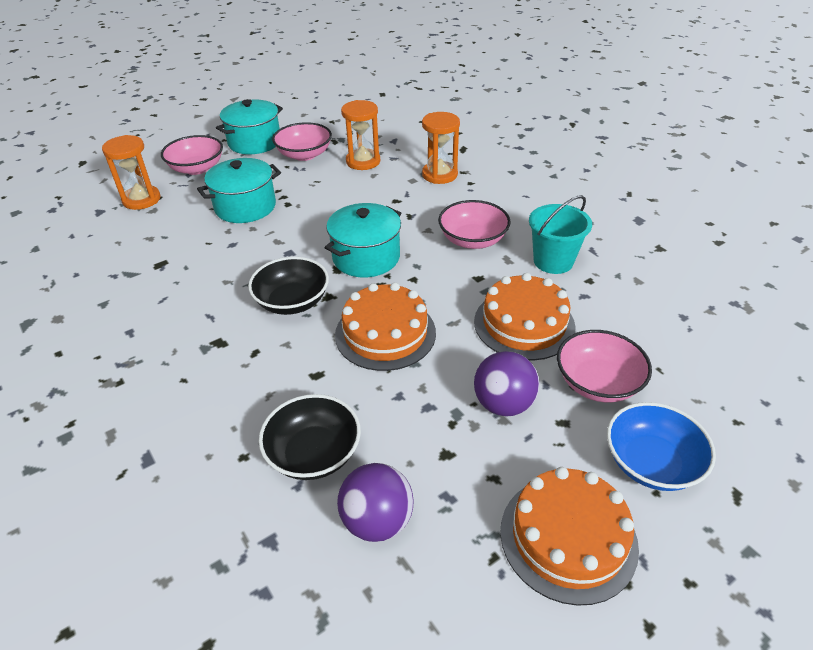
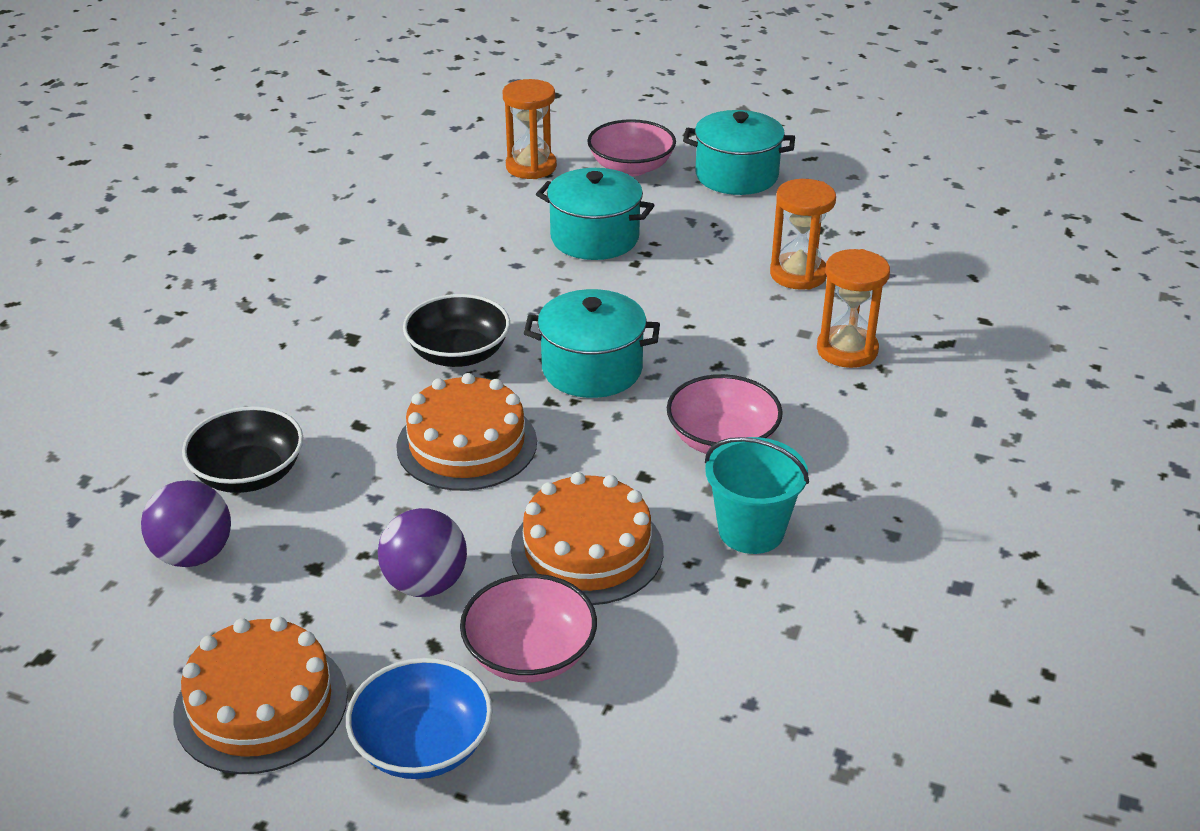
camera: 55 degrees right, 5 degrees down
pink bowl [272,122,332,161] -> none

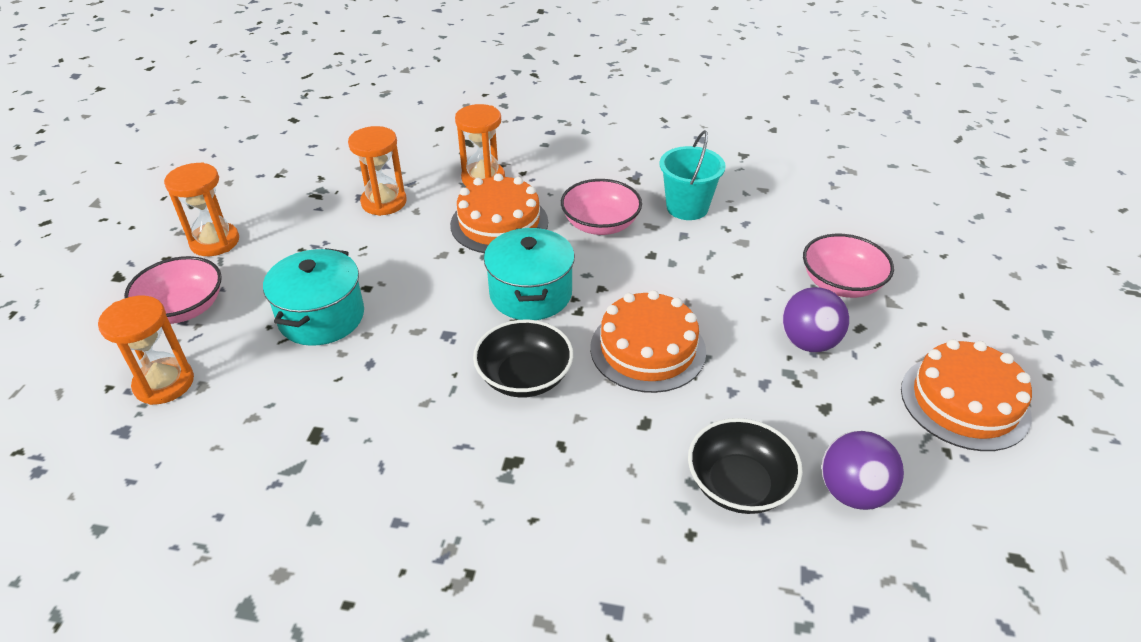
camera: 100 degrees left, 5 degrees up
blue bowl [346,658,493,779] -> none
orange cake [511,472,664,605] -> orange cake moved to [450,174,548,253]
turquoise pot [683,110,795,195] -> orange hourglass [164,162,239,256]

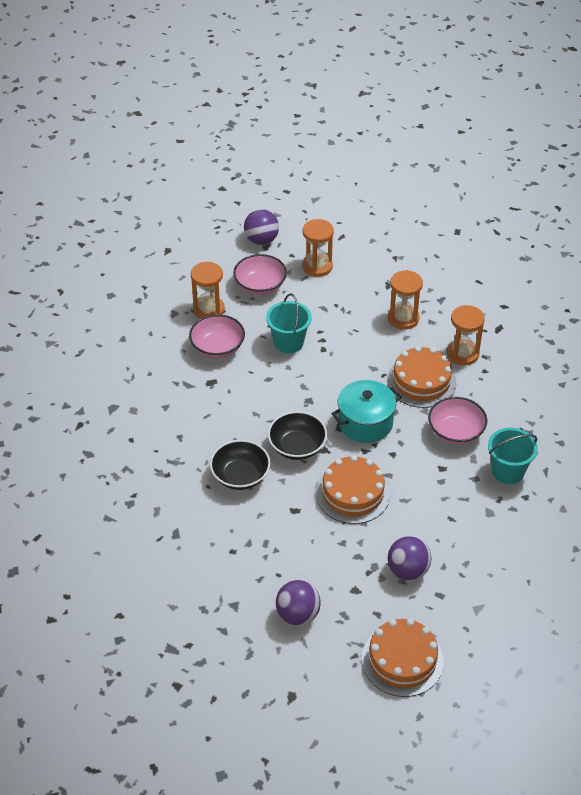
camera: 65 degrees right, 5 degrees up
turquoise pot [263,248,364,346] -> turquoise bucket [266,293,312,353]
black bowl [688,418,803,514] -> black bowl moved to [210,440,270,490]
pink bowl [803,234,894,298] -> pink bowl moved to [189,314,245,358]
none -> purple ball [244,209,279,245]

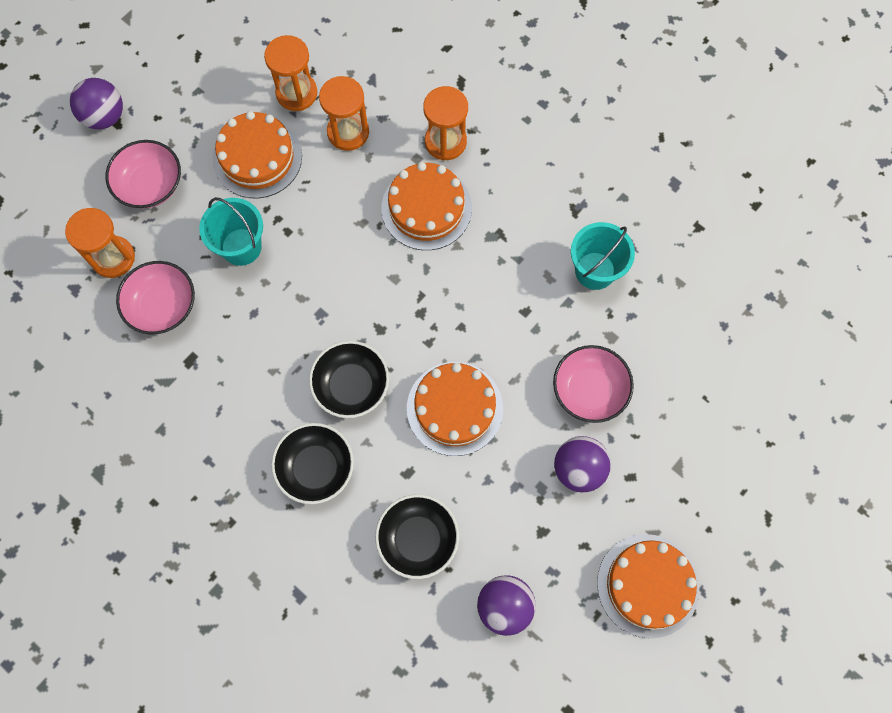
camera: 35 degrees left, 25 degrees up
orange hourglass [302,219,334,277] -> orange hourglass moved to [264,35,317,111]
turquoise pot [332,380,402,443] -> none
pink bowl [428,397,487,445] -> pink bowl moved to [553,345,634,423]
none -> orange cake [213,111,302,198]
none -> black bowl [375,494,459,579]

